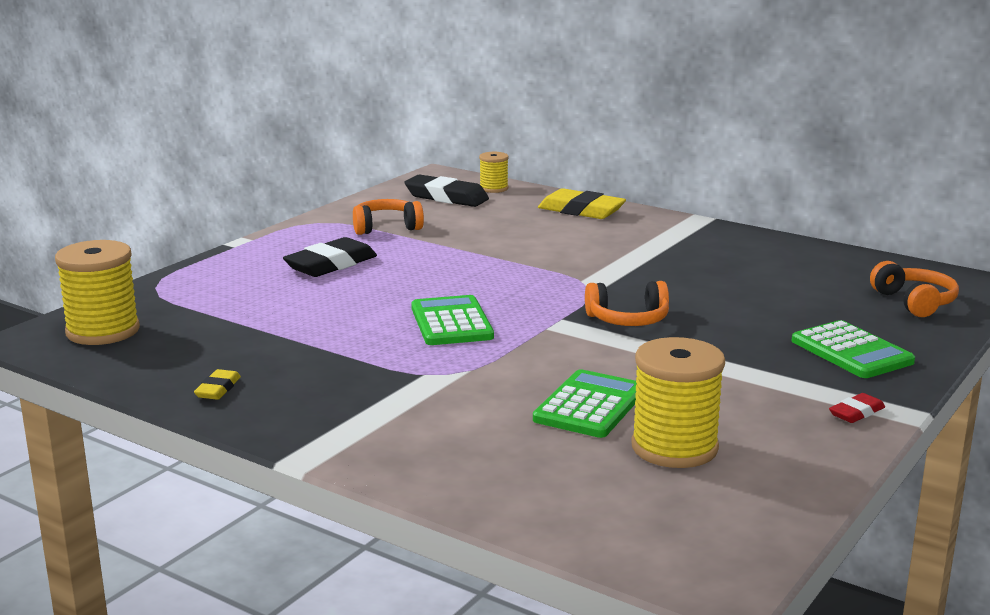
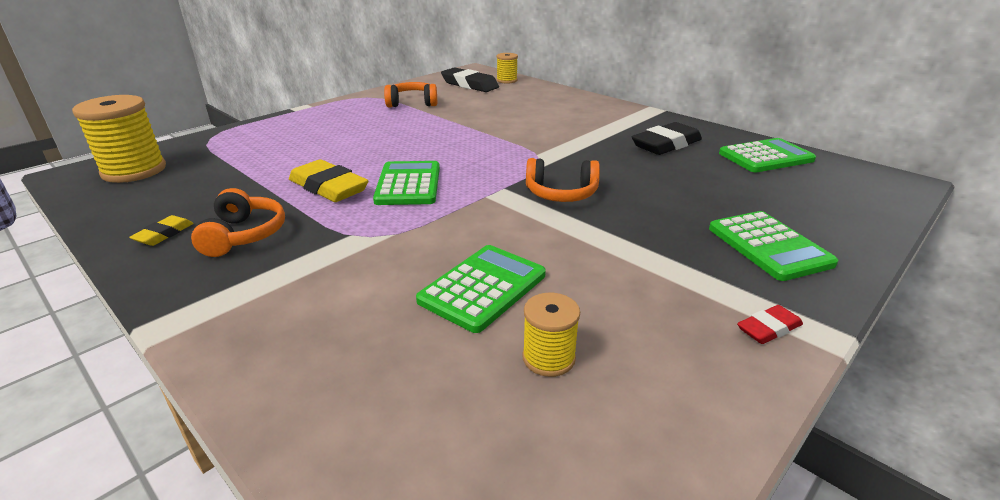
camera: 10 degrees right, 10 degrees up
black eraser [283,237,377,277] -> black eraser moved to [632,122,702,155]
yellow eraser [538,188,626,219] -> yellow eraser moved to [289,159,369,202]
yellow spool [631,337,725,468] -> yellow spool [522,293,580,377], size x0.54
orange headphones [870,261,959,317] -> orange headphones moved to [191,188,285,257]
none -> green calculator [719,138,816,172]

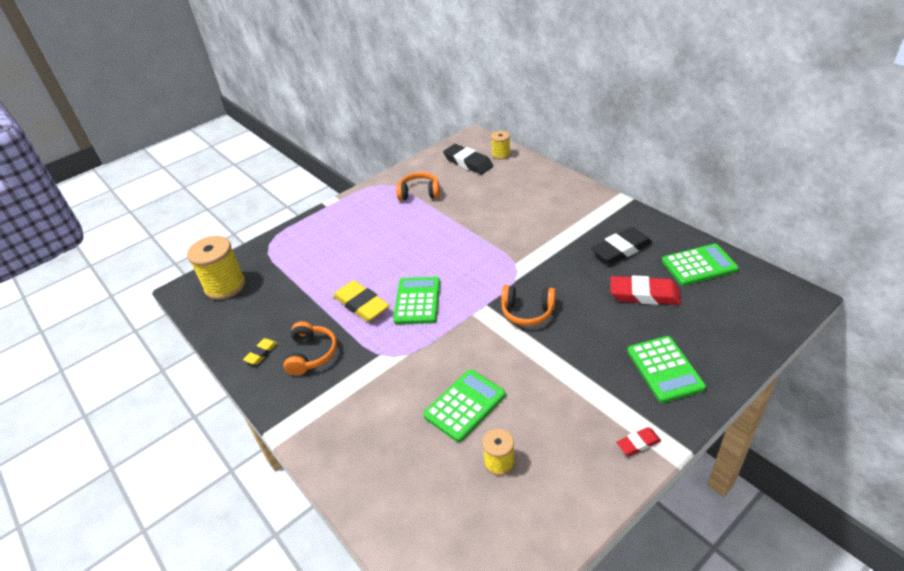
camera: 10 degrees right, 10 degrees up
none -> red eraser [610,275,681,305]

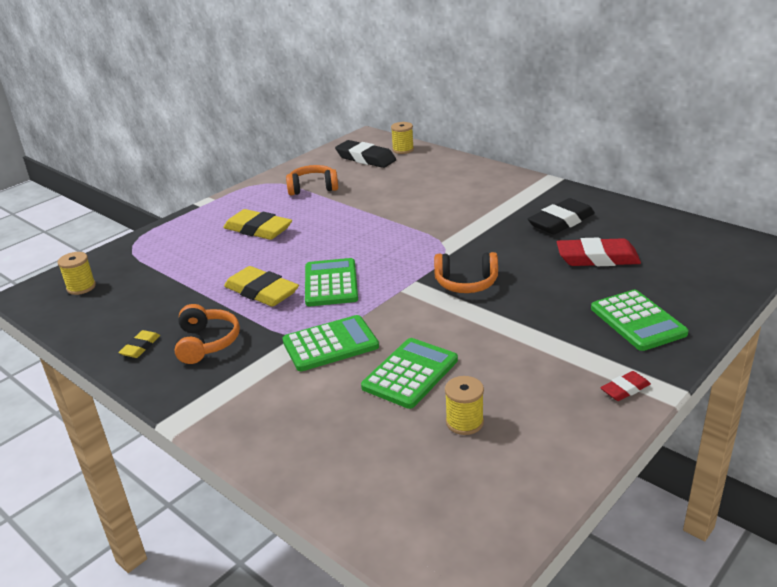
camera: 10 degrees left, 10 degrees down
yellow spool [187,236,245,300] -> yellow spool [57,252,96,295], size x0.54
green calculator [662,244,739,286] -> green calculator moved to [282,315,379,371]
none -> yellow eraser [223,209,292,240]

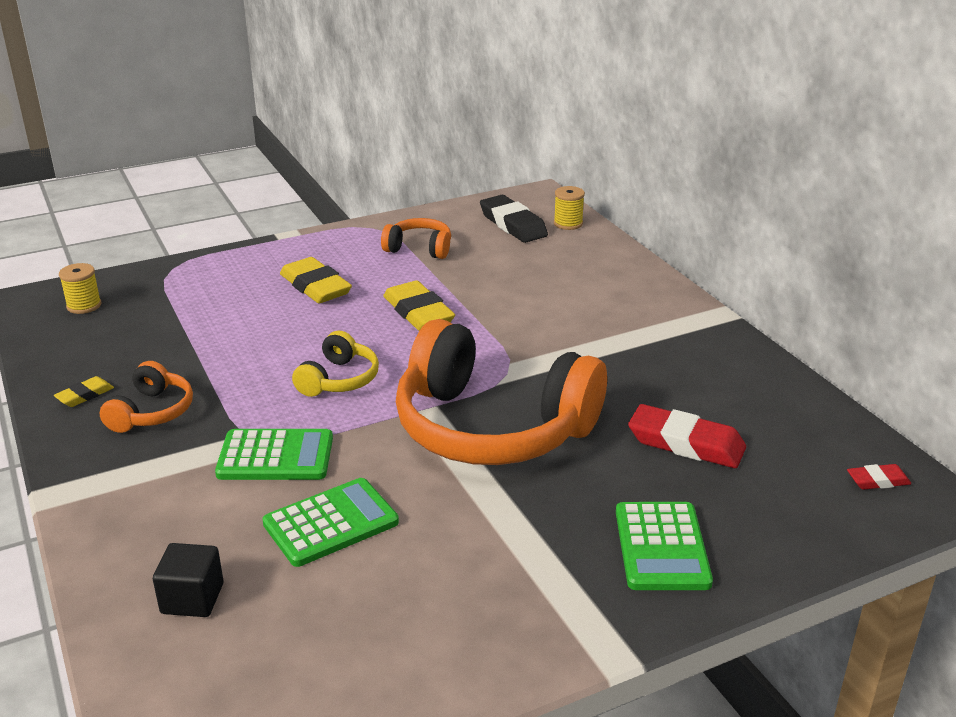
camera: 20 degrees right, 0 degrees up
yellow eraser [224,266,299,307] -> yellow eraser moved to [383,280,455,331]
green calculator [305,258,358,306] -> yellow headphones [292,331,379,397]
orange headphones [434,252,498,293] -> orange headphones [396,319,607,465], size x2.25
yellow spool [445,376,484,435] -> none
black eraser [528,198,595,235] -> none
red eraser [600,371,651,401] -> red eraser moved to [847,464,912,490]
none -> black cube [153,543,224,617]

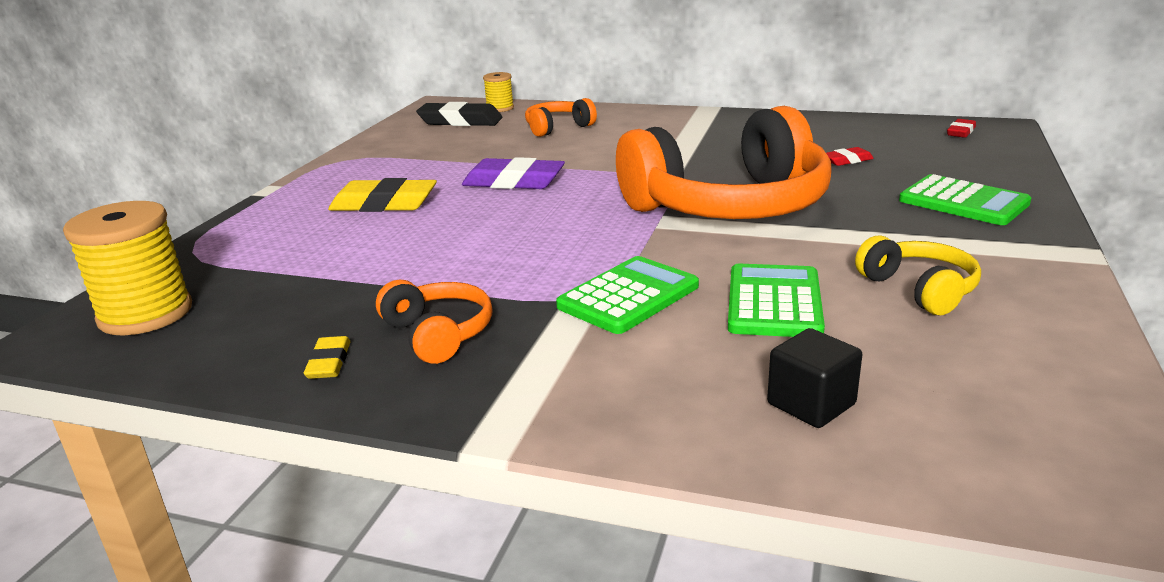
camera: 45 degrees left, 5 degrees down
yellow spool [59,263,101,314] -> yellow spool [63,201,192,335], size x1.84
yellow headphones [292,331,379,397] -> yellow headphones moved to [855,235,981,315]
orange headphones [381,218,451,259] -> orange headphones moved to [525,98,597,137]
yellow eraser [383,280,455,331] -> purple eraser [462,157,565,189]
red eraser [628,404,746,468] -> red eraser [826,147,874,166], size x0.52

